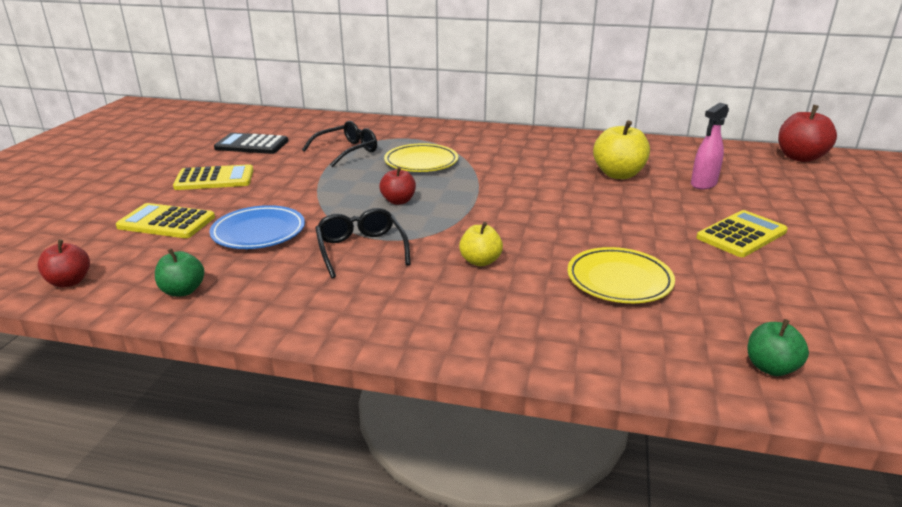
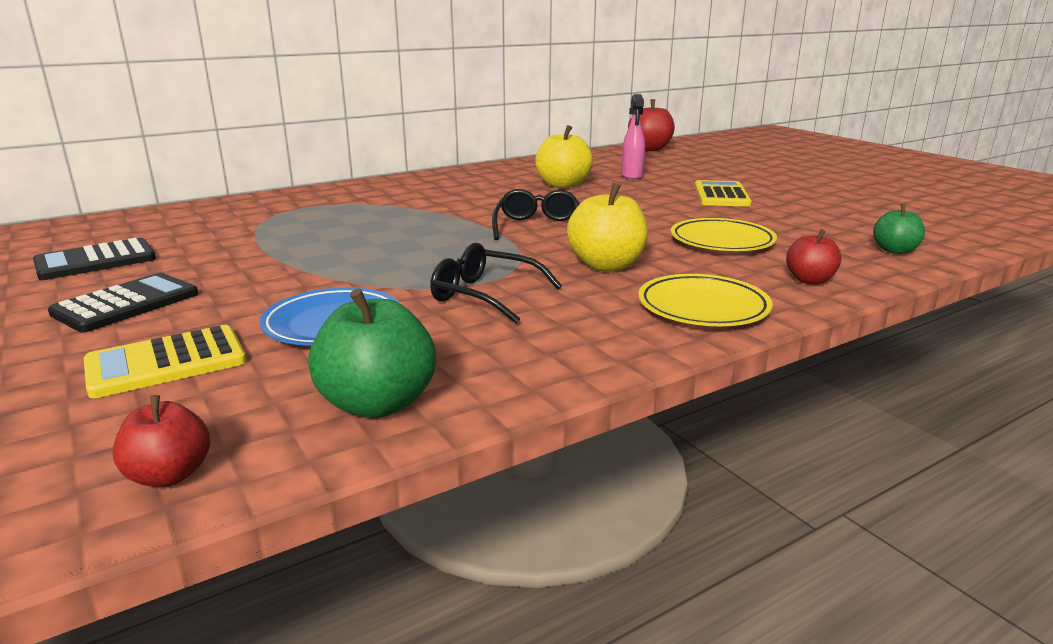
camera: 45 degrees left, 5 degrees down
green apple [155,248,204,297] -> green apple [308,288,436,418], size x1.65
yellow calculator [173,164,253,190] -> black calculator [48,273,198,333]
black glasses [302,121,377,167] -> black glasses moved to [492,189,580,240]
red apple [379,167,416,205] -> red apple moved to [786,229,841,285]
yellow plate [384,143,458,172] -> yellow plate moved to [638,274,773,326]
yellow apple [459,222,503,266] -> yellow apple [567,183,648,271], size x1.65

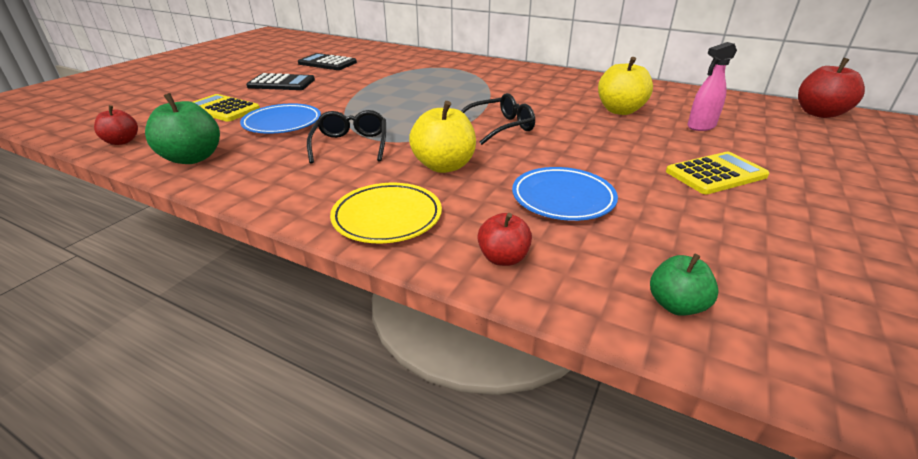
camera: 60 degrees right, 10 degrees up
yellow plate [671,218,777,251] -> blue plate [512,167,618,221]

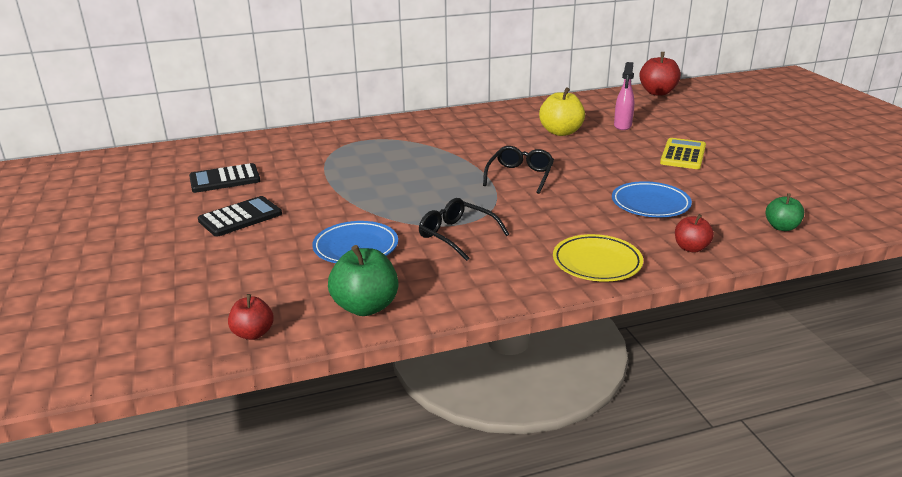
camera: 45 degrees left, 5 degrees down
yellow calculator [193,94,260,122] -> none
yellow apple [409,101,476,173] -> none

